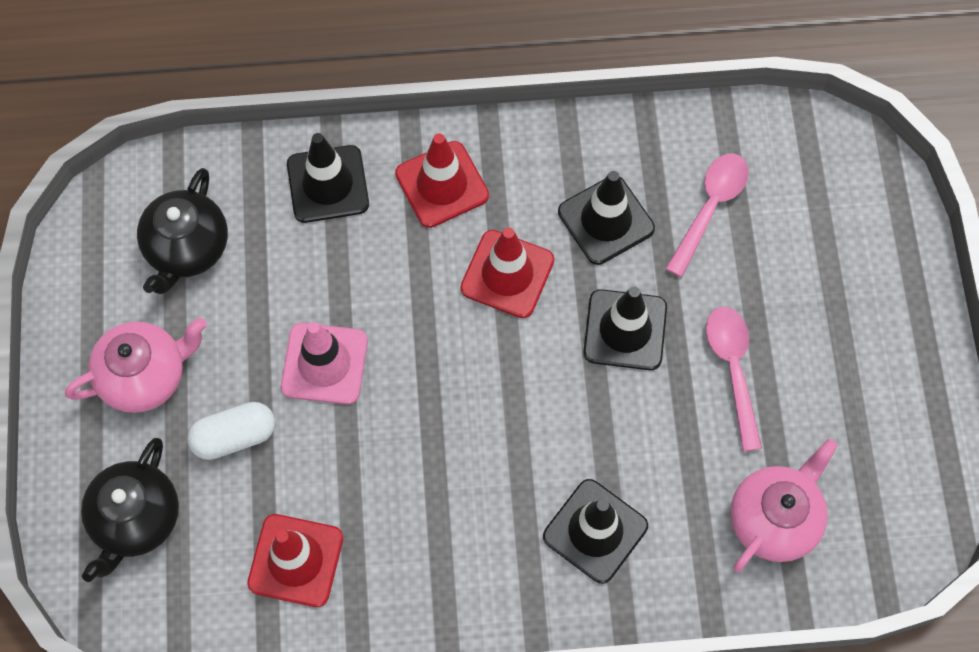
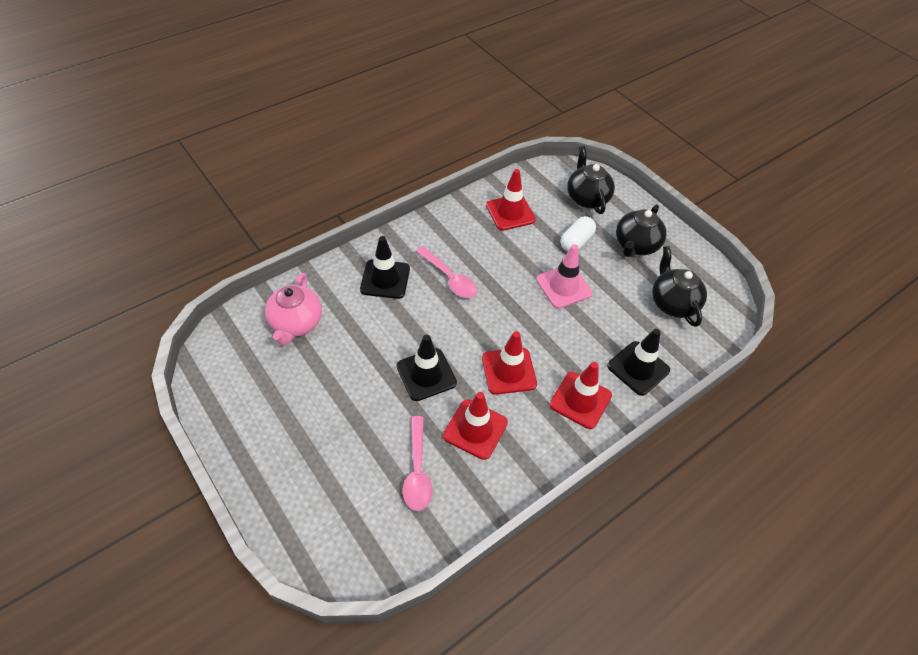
camera: 145 degrees right, 15 degrees down
pink teapot [65,318,207,413] -> black teapot [616,204,667,257]
black traffic cone [558,171,655,265] -> red traffic cone [443,392,508,460]
pink spoon [706,307,762,451] -> pink spoon moved to [416,246,477,298]

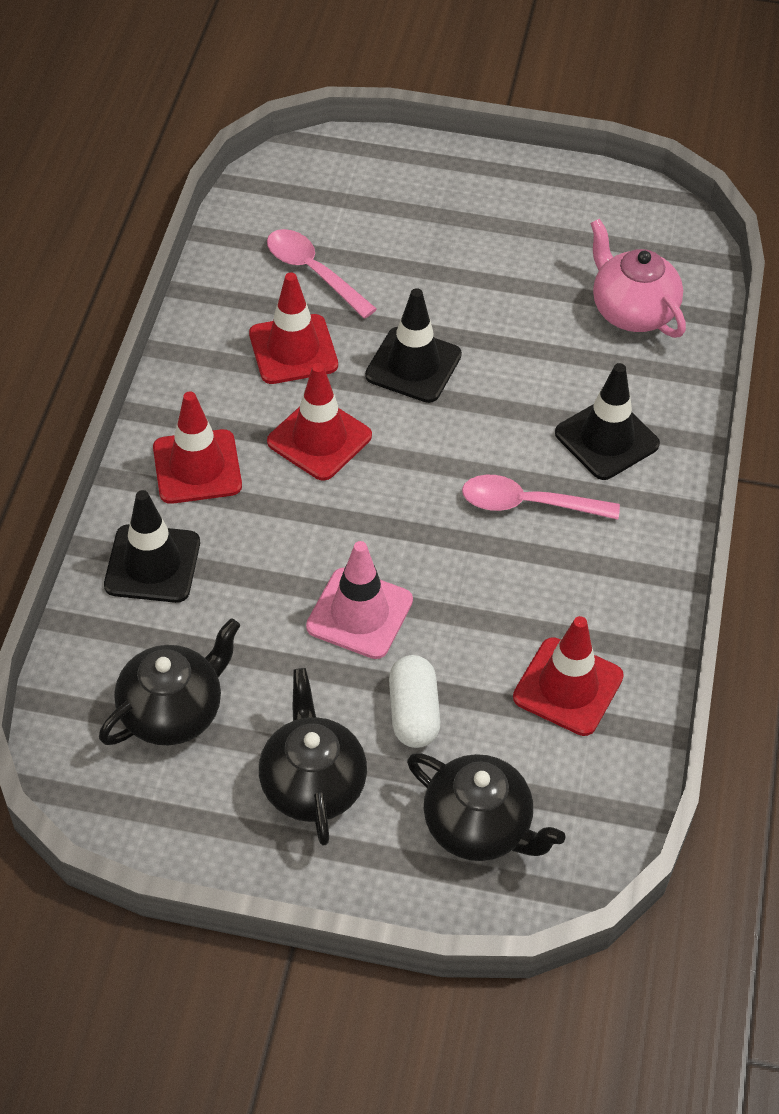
camera: 140 degrees right, 0 degrees up
black teapot [652,246,707,327] -> black teapot turned 75 degrees counterclockwise [99,618,240,745]

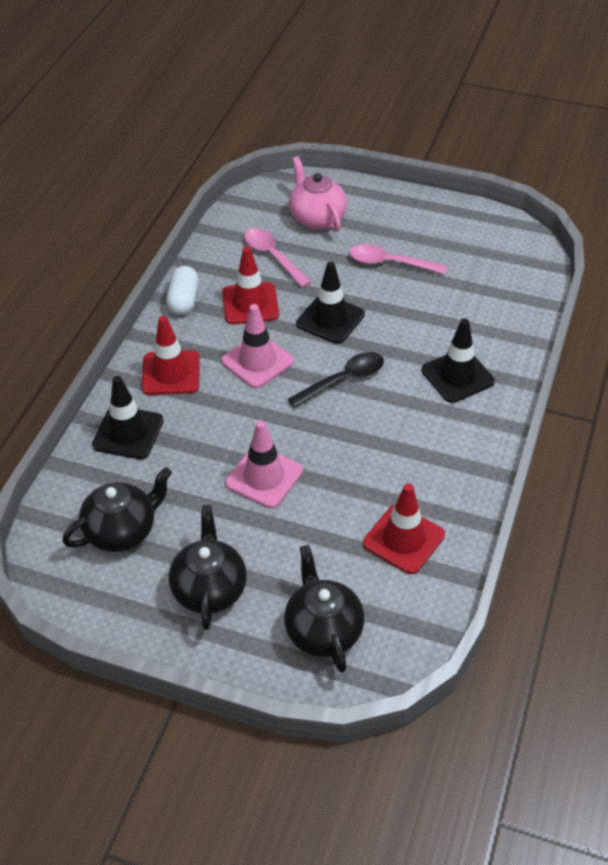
camera: 10 degrees right, 5 degrees down
red traffic cone [267,363,372,481] -> pink traffic cone [221,304,294,388]
white capsule [389,655,441,748] -> white capsule moved to [166,266,199,315]
black teapot [407,753,566,861] -> black teapot turned 150 degrees counterclockwise [284,545,364,673]
pink spoon [462,475,620,520] -> pink spoon moved to [350,244,447,274]
pink teapot [590,219,686,338] -> pink teapot moved to [289,156,347,232]
none -> black spoon [288,352,384,408]

